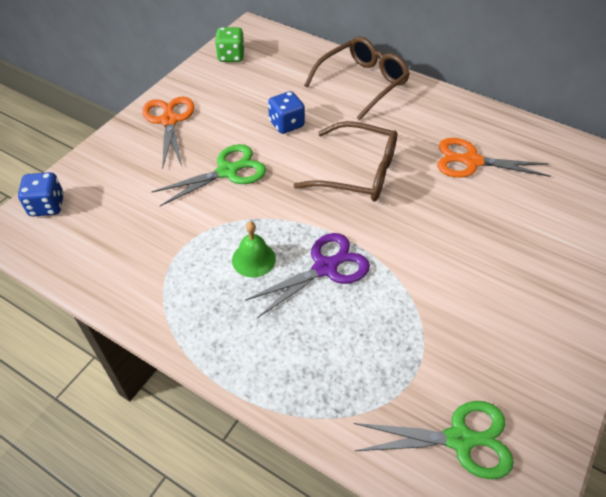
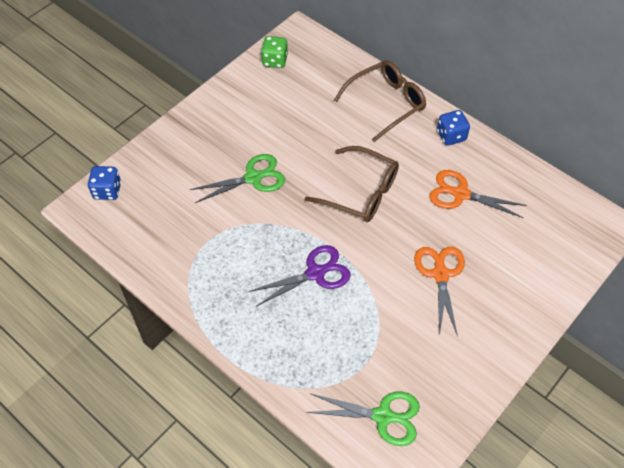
camera: 10 degrees right, 5 degrees up
orange scissors [142,96,194,169] -> orange scissors moved to [414,247,465,337]
green bell [232,221,276,277] -> none
blue dice [268,91,305,134] -> blue dice moved to [437,110,470,146]

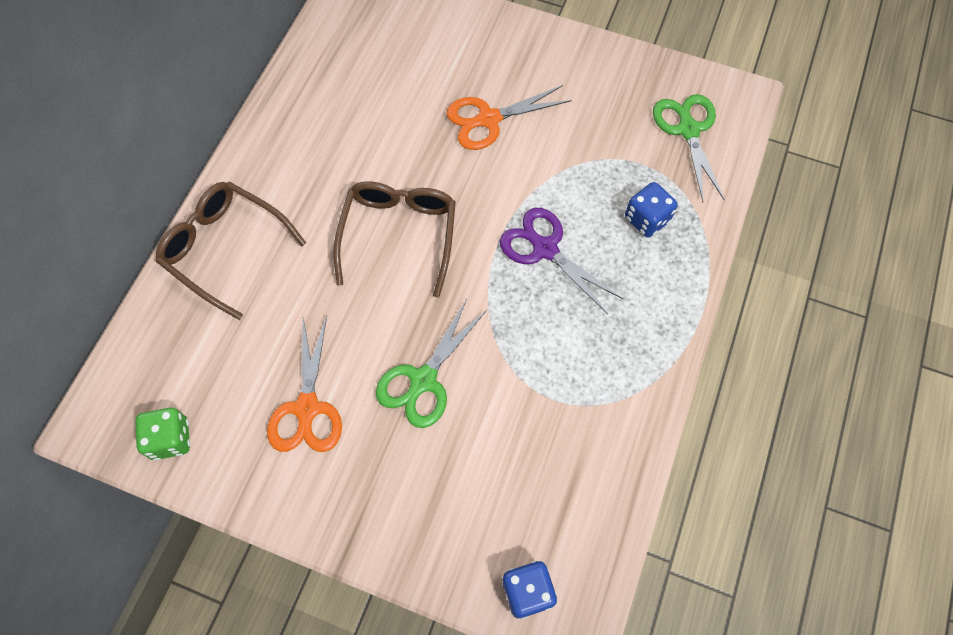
camera: 110 degrees left, 10 degrees up
green scissors [190,154,285,203] -> green scissors turned 105 degrees counterclockwise [376,299,487,428]
orange scissors [429,170,527,218] -> orange scissors moved to [267,316,342,452]
blue dice [437,110,470,146] -> blue dice moved to [625,182,678,237]

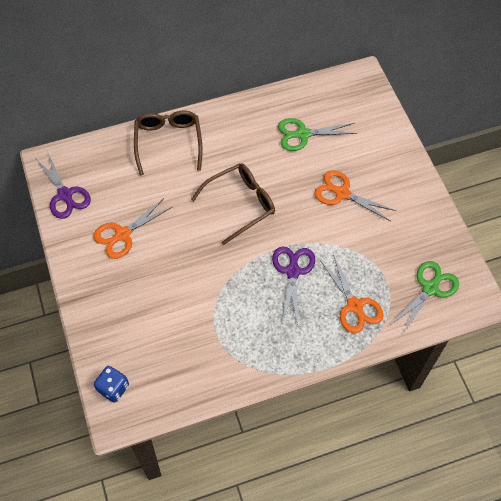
camera: 50 degrees right, 5 degrees down
green dice [135,408,190,461] -> purple scissors [35,154,91,219]
green scissors [376,299,487,428] -> green scissors moved to [278,118,357,151]
blue dice [625,182,678,237] -> orange scissors [321,254,384,333]

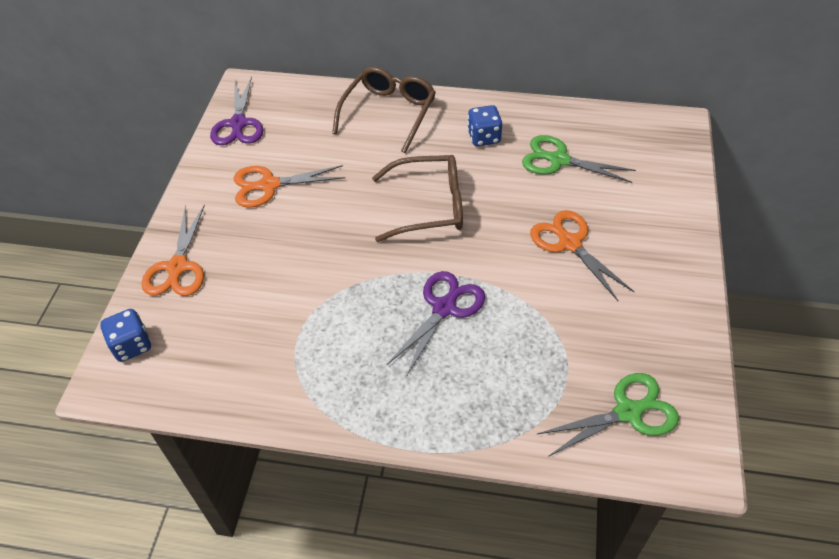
camera: 30 degrees right, 10 degrees down
orange scissors [321,254,384,333] -> orange scissors moved to [141,204,205,296]
none -> blue dice [467,105,502,146]

